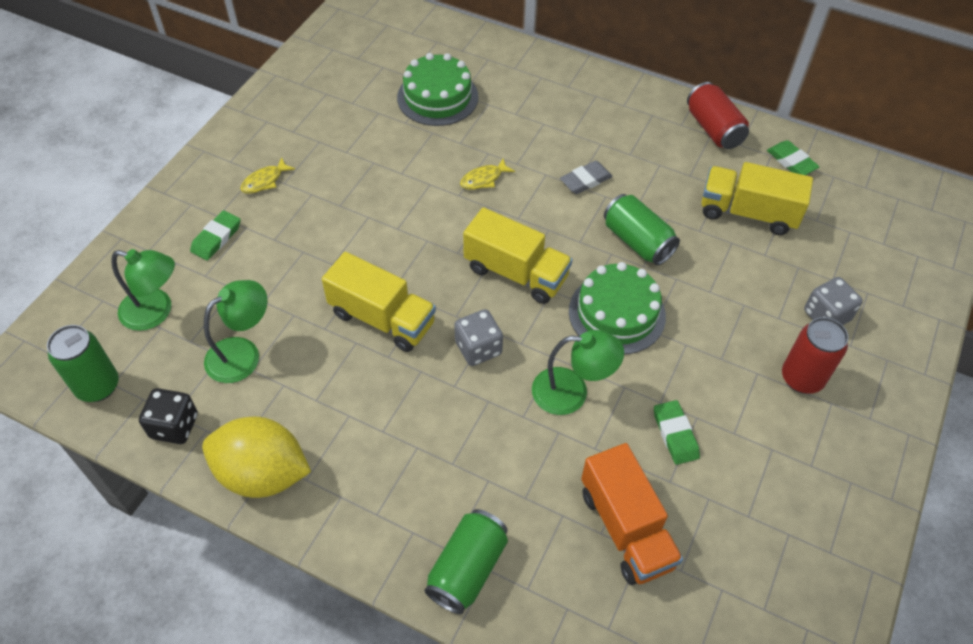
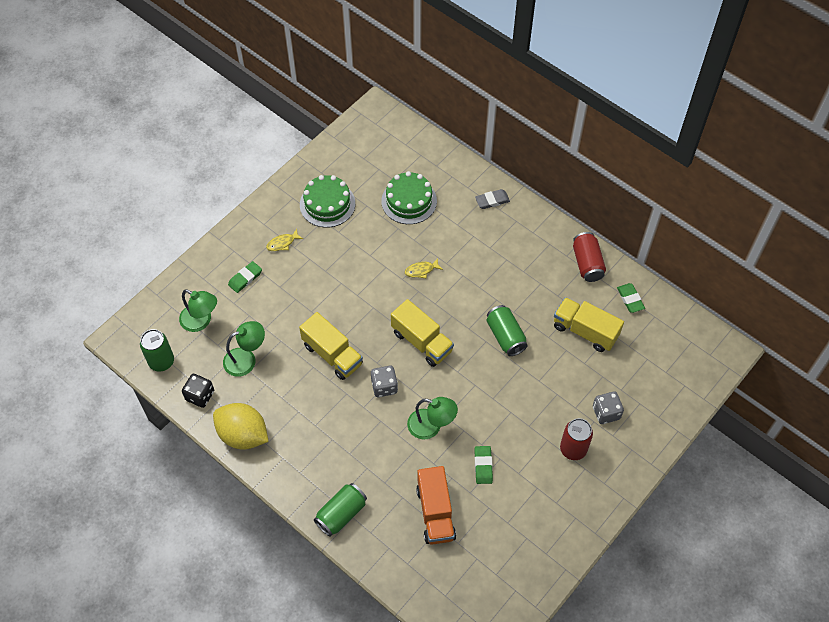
camera: 15 degrees right, 5 degrees up
grey eraser [560,161,613,194] -> grey eraser moved to [475,189,510,209]
green cake [569,262,666,354] -> green cake moved to [300,175,355,228]

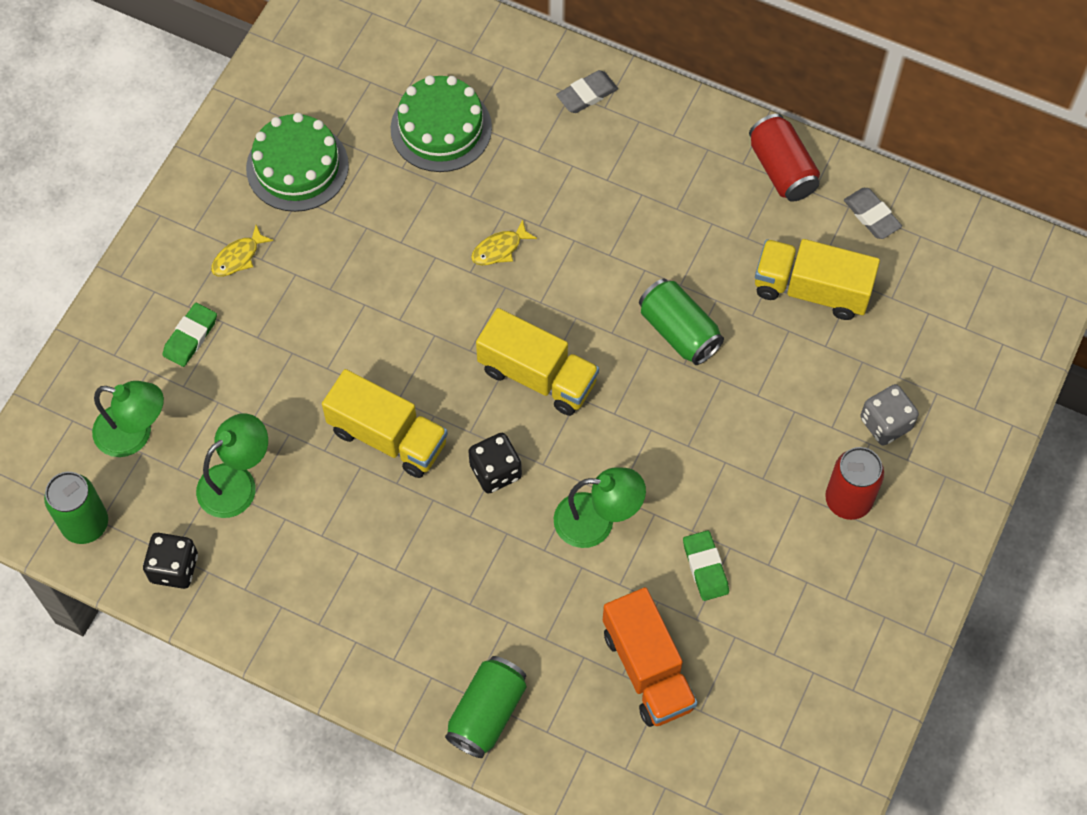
camera: 15 degrees left, 5 degrees up
yellow lemon [213,403,269,450] -> none
grey dice [371,366,398,397] -> black dice [468,433,522,494]
green eraser [617,283,645,313] -> grey eraser [844,188,902,239]

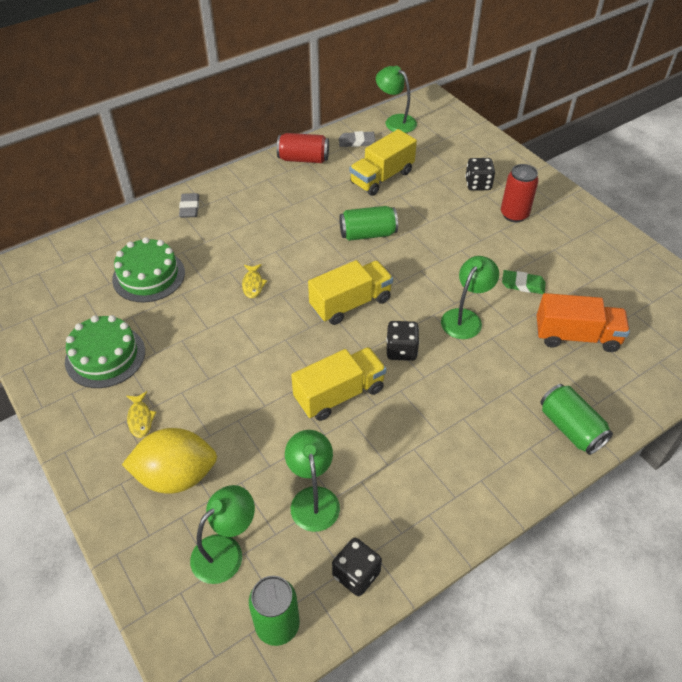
camera: 60 degrees left, 15 degrees down
green eraser [163,303,217,367] -> yellow lemon [122,428,217,494]
grey dice [860,384,919,446] -> black dice [465,158,495,191]
none -> green lamp [376,66,417,133]

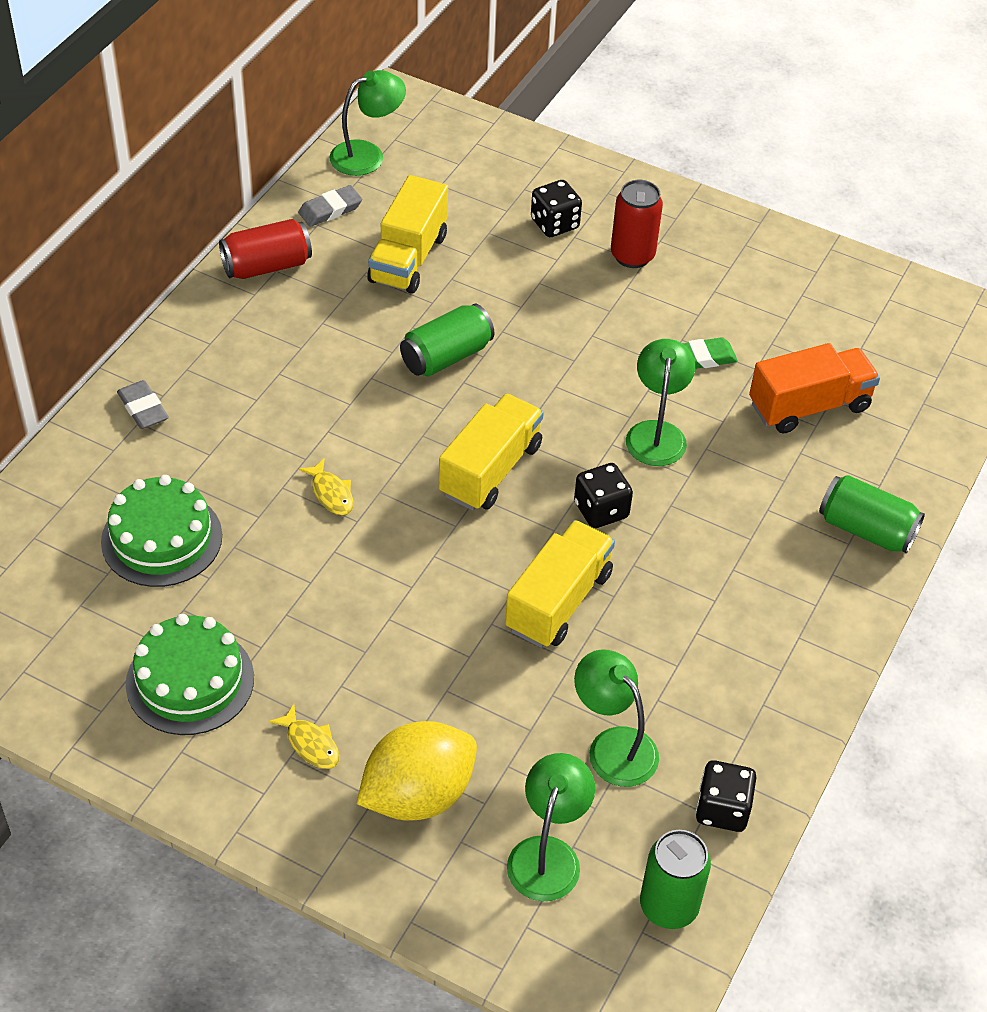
camera: 30 degrees left, 0 degrees up
green lamp [376,66,417,133] -> green lamp turned 135 degrees clockwise [329,70,406,176]

